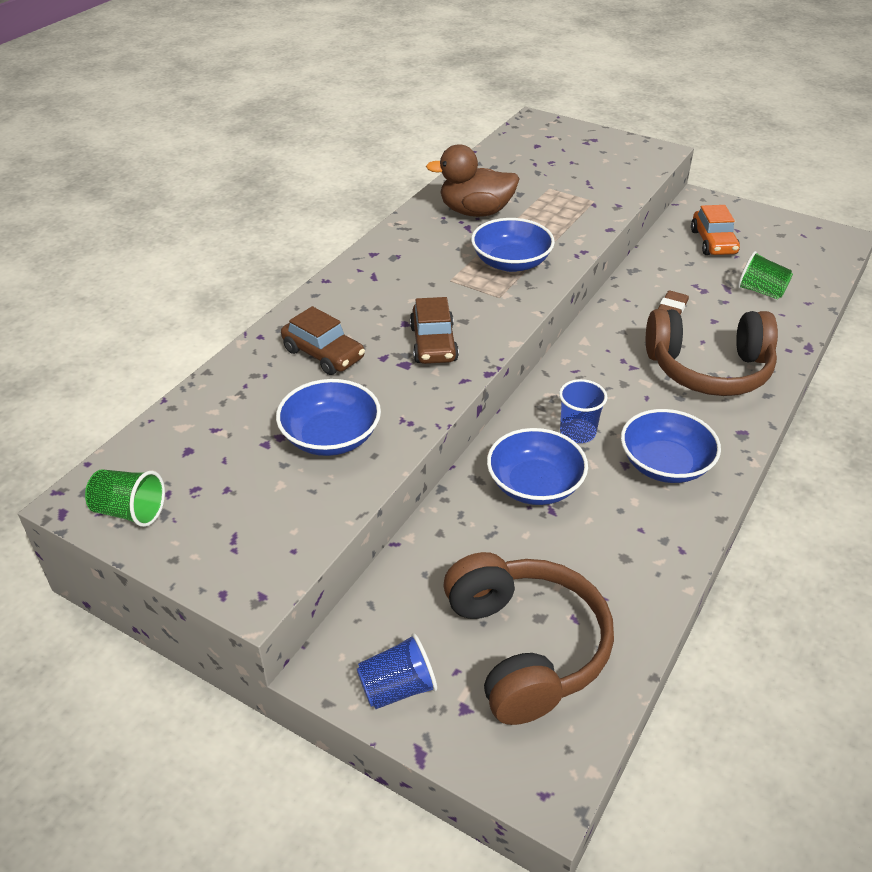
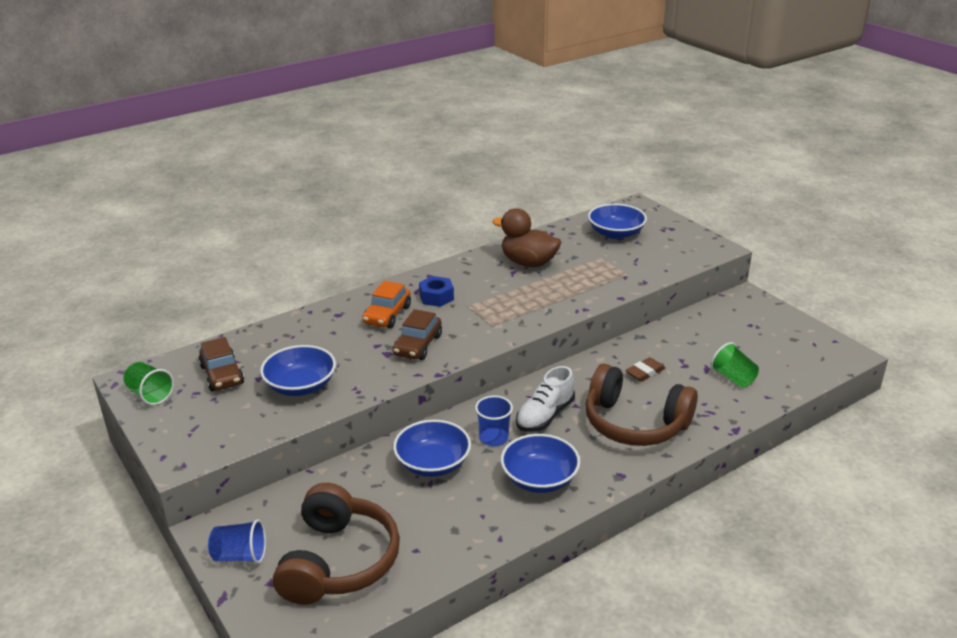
camera: 25 degrees right, 10 degrees down
brown car [281,306,365,375] -> brown car moved to [198,337,244,391]
blue bowl [471,218,555,272] -> blue bowl moved to [588,203,647,239]
orange car [691,205,740,255] -> orange car moved to [362,281,411,328]
none -> blue nut [419,276,454,307]
none -> white shoe [516,366,575,432]

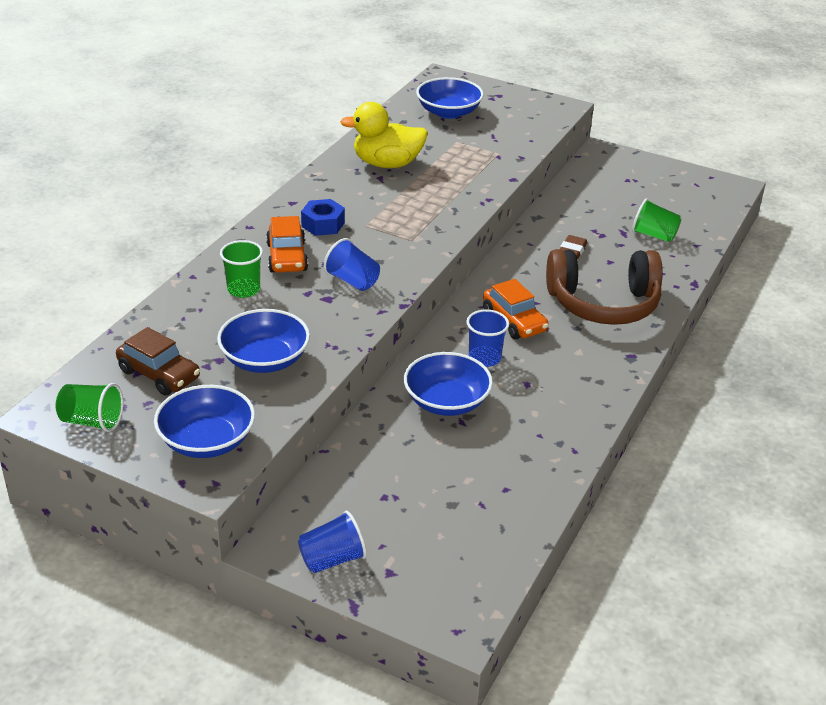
camera: 30 degrees left, 5 degrees up
brown headphones [273,483,400,605] -> none
brown car [393,309,442,360] -> blue cup [324,238,380,291]
brown duck [493,208,561,267] -> yellow duck [340,102,428,168]
blue bowl [501,434,580,493] -> blue bowl moved to [154,385,255,458]
white shoe [516,366,575,432] -> orange car [483,279,549,339]
none -> green cup [220,240,263,298]

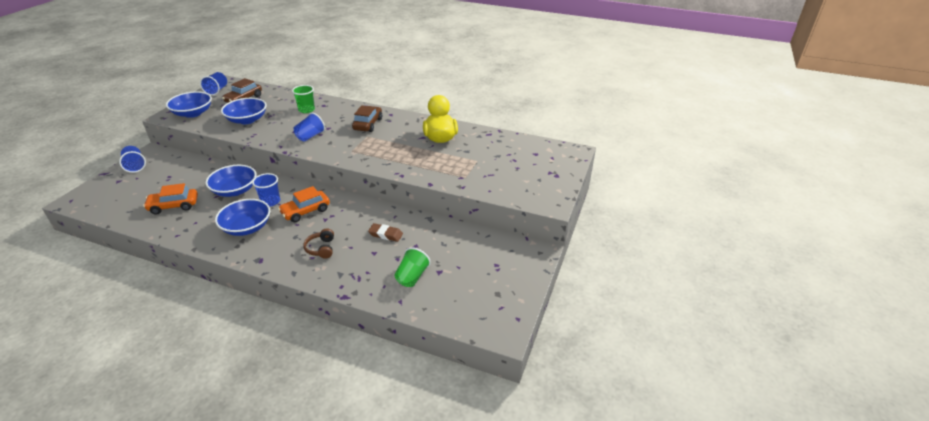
camera: 85 degrees right, 0 degrees up
green cup [56,383,123,432] -> blue cup [200,72,227,96]
orange car [266,216,308,272] -> orange car moved to [143,183,198,215]
blue nut [301,199,345,236] -> brown car [352,105,382,132]
blue bowl [416,77,484,119] -> blue bowl moved to [215,199,270,236]
brown headphones [546,249,663,325] -> brown headphones [303,229,334,259], size x0.42

